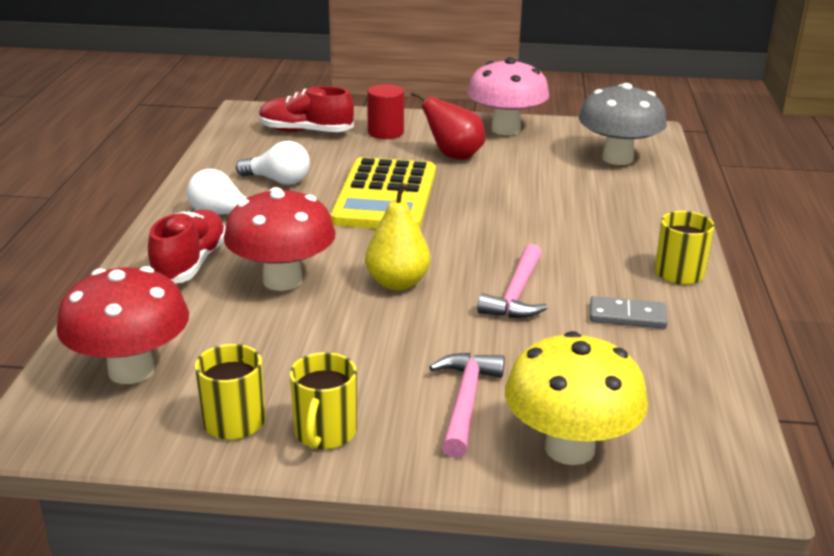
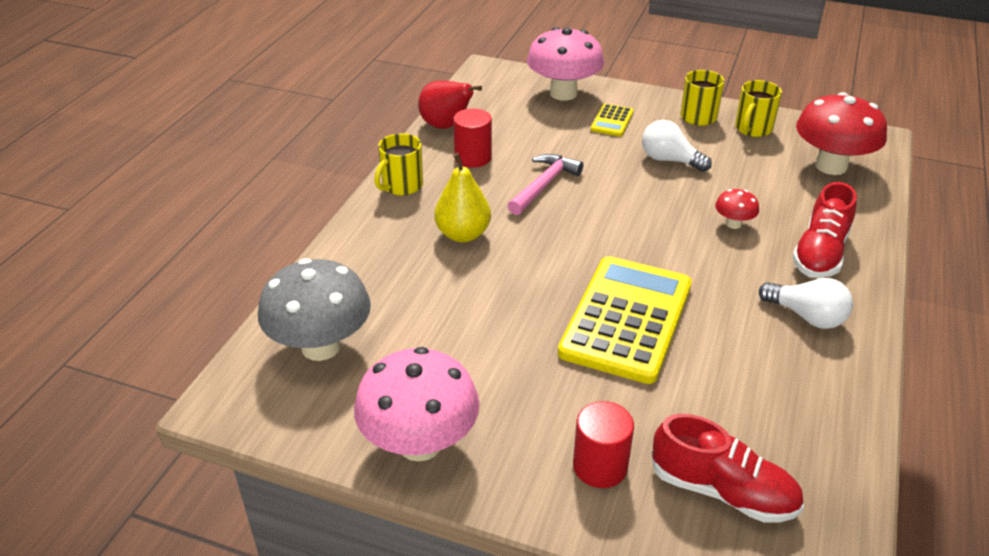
camera: 165 degrees left, 10 degrees up
red mushroom [224,187,336,291] -> red mushroom [715,189,759,229], size x0.46
white light bulb [236,141,310,185] -> white light bulb moved to [642,120,712,172]
yellow pear [365,183,431,290] -> yellow pear moved to [434,153,491,242]
red pear [411,91,485,160] -> red pear moved to [418,81,482,129]
pink hammer [429,353,505,458] -> yellow calculator [591,104,634,136]
yellow mushroom [505,331,648,465] -> pink mushroom [527,27,604,101]
grey domino [590,296,668,329] -> red cylinder [453,108,492,168]

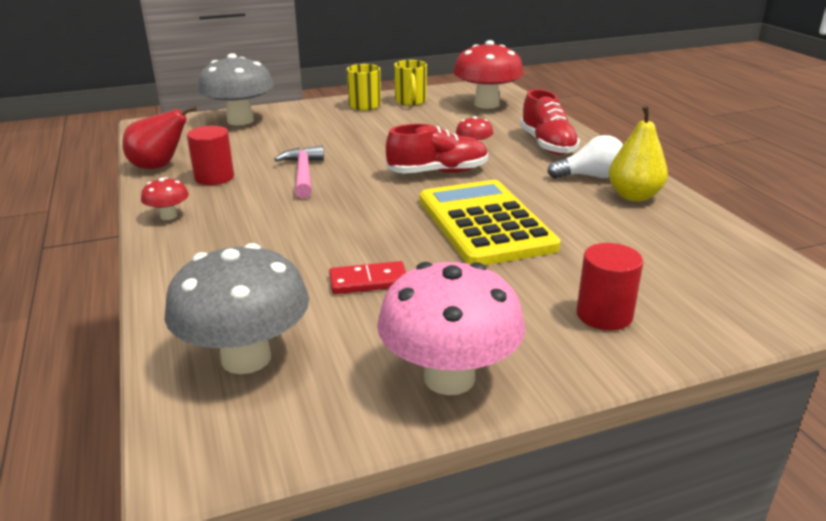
camera: 40 degrees left, 10 degrees down
yellow mug [374,133,423,196] -> red mushroom [141,177,189,220]
yellow pear [434,153,491,242] -> yellow pear moved to [609,105,668,201]
pink mushroom [527,27,604,101] -> grey mushroom [198,53,274,125]
yellow calculator [591,104,634,136] -> none
white light bulb [642,120,712,172] -> none
red shoe [651,414,804,523] -> red shoe moved to [386,124,488,174]
none -> red domino [329,261,406,294]

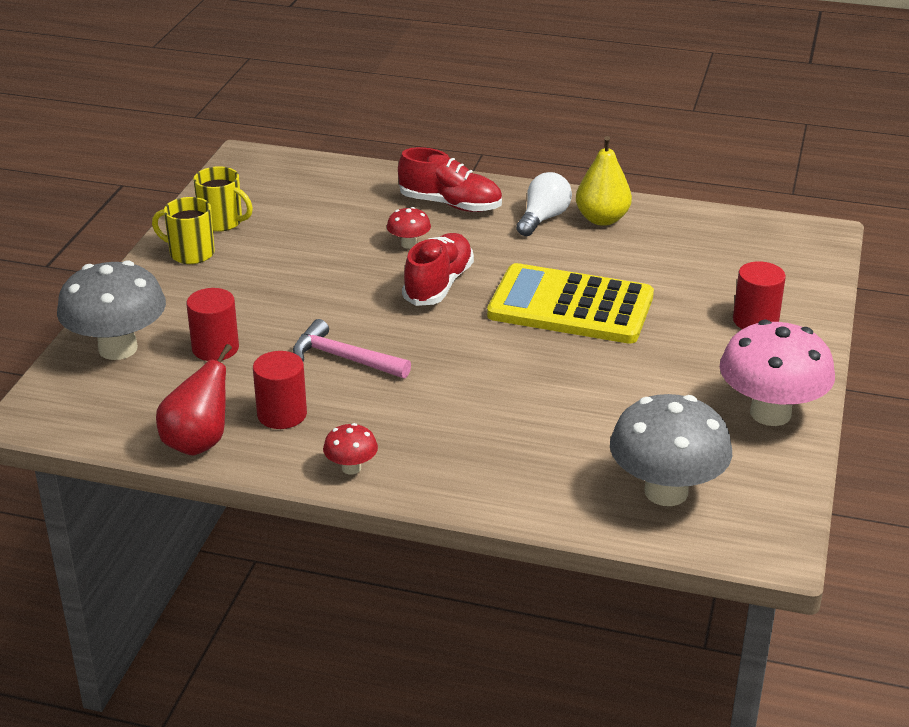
camera: 55 degrees left, 5 degrees up
red domino [329,261,406,294] -> none
red mushroom [453,40,524,109] -> none
none -> red cylinder [186,288,239,361]

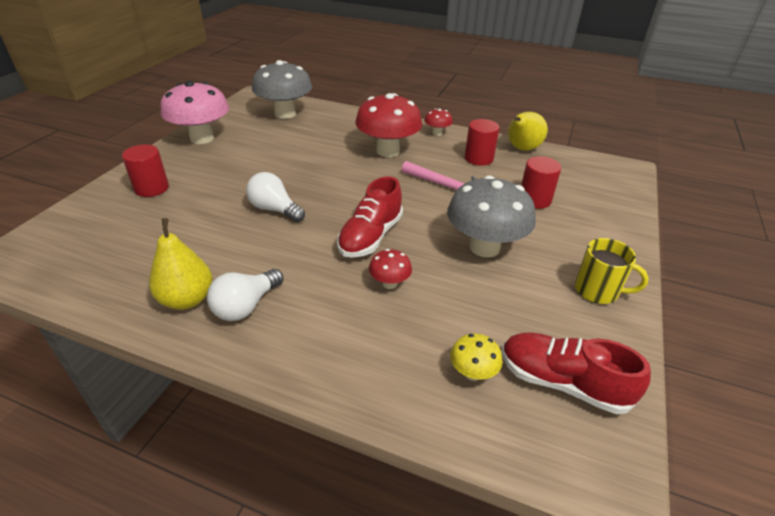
camera: 175 degrees left, 5 degrees up
grey mushroom [57,260,166,360] -> grey mushroom moved to [447,175,536,257]
red pear [156,344,232,456] -> yellow pear [508,112,548,151]
yellow mug [193,166,253,232] -> none
red shoe [398,147,502,212] -> red shoe moved to [502,332,651,414]
yellow calculator [487,263,654,344] -> white light bulb [246,172,305,222]
none -> red mushroom [355,93,422,157]
none -> yellow mushroom [450,333,503,381]

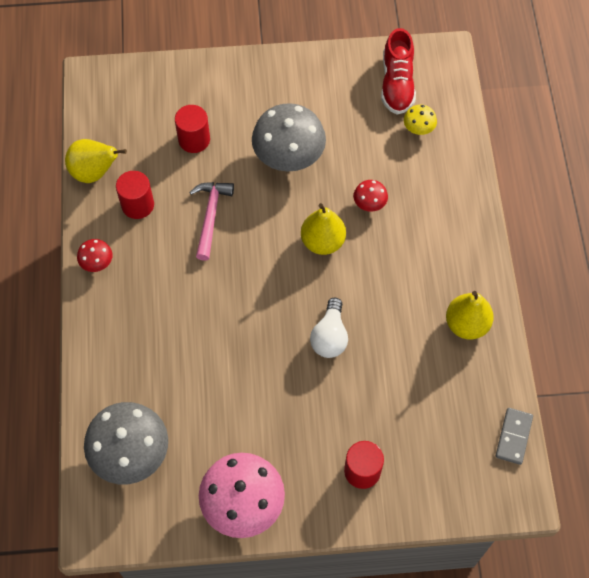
camera: 115 degrees left, 25 degrees up
white light bulb [207,269,283,321] -> none
red shoe [337,176,403,258] -> yellow pear [301,203,346,255]
red mushroom [355,93,422,157] -> none
yellow mug [575,238,649,304] -> none
none -> grey domino [496,408,533,465]

